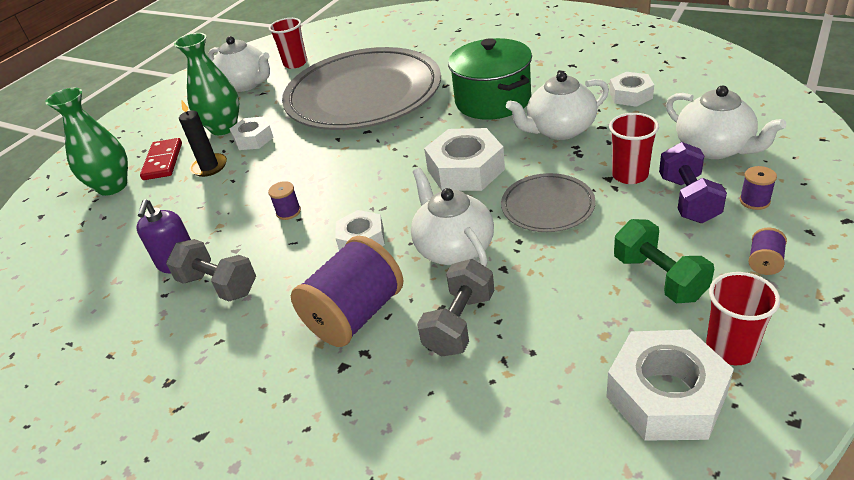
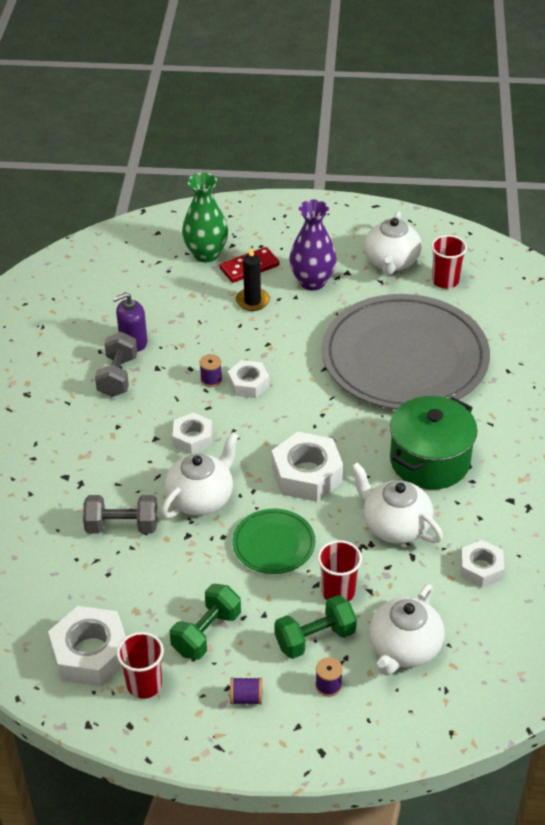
camera: 60 degrees right, 5 degrees up
green vase [174,33,239,135] -> purple vase [289,200,337,291]
white nut [230,116,274,150] -> white nut moved to [228,360,269,398]
purple spool [291,236,403,347] -> none
grey plate [501,173,595,232] -> green plate [232,509,315,574]
purple dumbbell [659,142,727,223] -> green dumbbell [275,595,357,659]

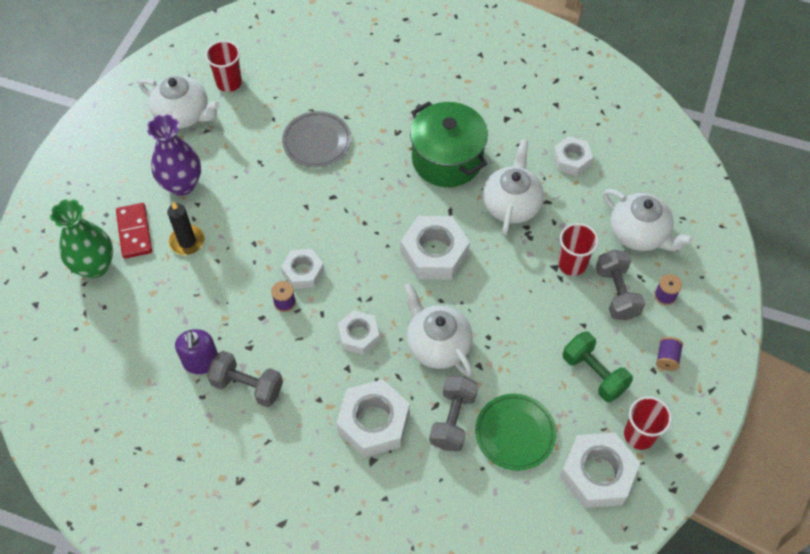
camera: 75 degrees left, 15 degrees up
green plate [232,509,315,574] -> green plate moved to [475,394,556,471]
green dumbbell [275,595,357,659] -> grey dumbbell [596,250,645,321]
grey plate [322,294,490,410] -> grey plate [282,111,351,167], size x0.44
white teapot [351,462,443,544] -> white teapot turned 135 degrees clockwise [483,140,544,235]
none -> white nut [336,379,410,458]

